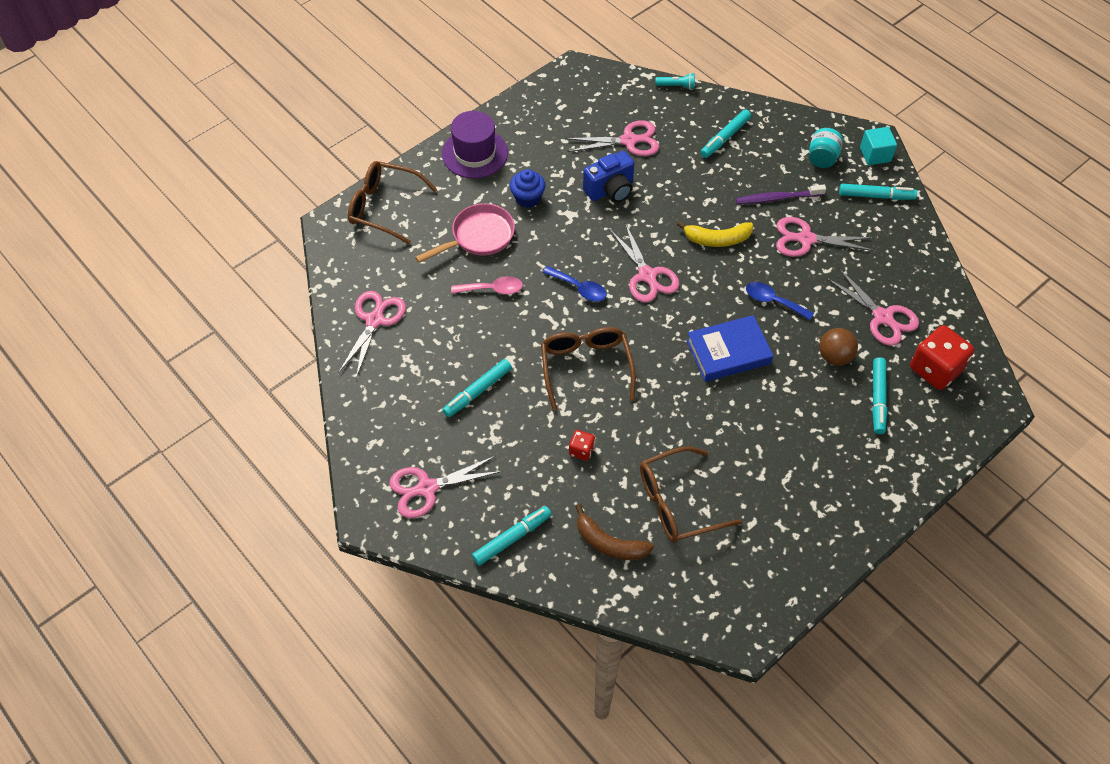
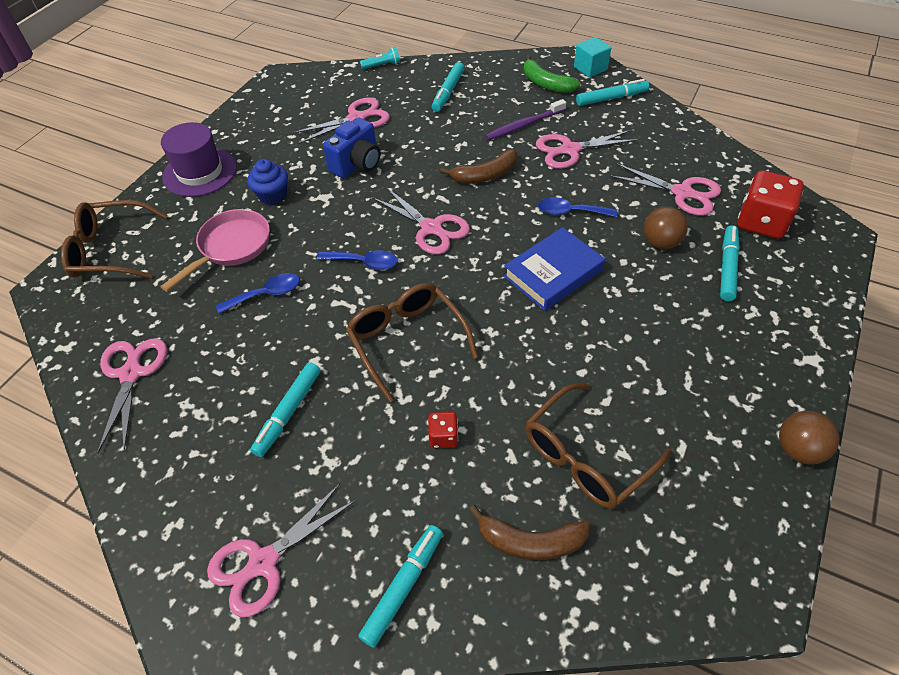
camera: 20 degrees left, 5 degrees down
pink spoon [451,276,523,294] -> blue spoon [216,273,300,313]
yellow banana [677,221,753,247] -> brown banana [440,149,518,183]
turquoise jar [809,128,843,168] -> green banana [524,55,581,93]
turquoise marker [872,357,887,434] -> turquoise marker turned 150 degrees counterclockwise [720,225,740,301]
none -> brown ball [779,411,839,465]

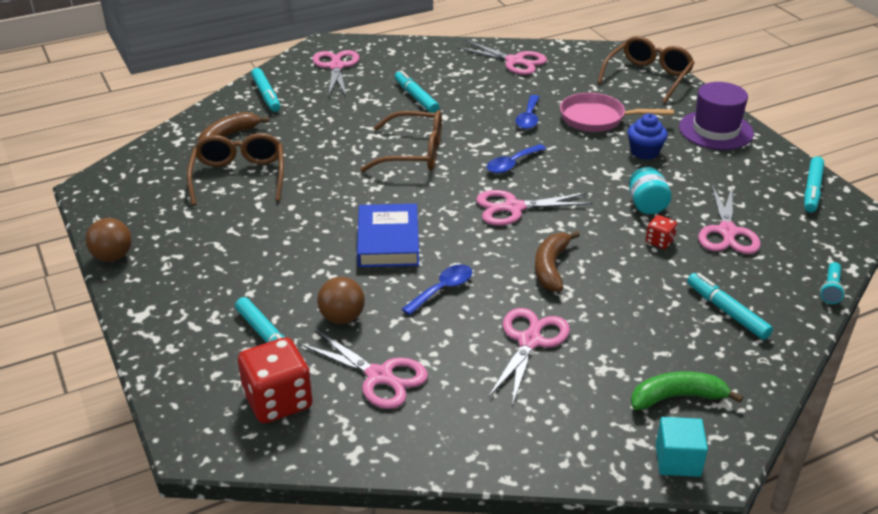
camera: 125 degrees right, 15 degrees down
pink pan [161,209,270,292] -> pink pan turned 120 degrees clockwise [560,93,674,132]
blue camera [323,117,381,178] -> turquoise jar [629,167,672,214]
red dice [428,412,458,448] -> red dice moved to [646,215,677,249]
purple toothbrush [485,99,566,140] -> none
turquoise marker [576,79,649,106] -> turquoise marker moved to [805,157,824,213]
pink scissors [609,163,721,216] -> pink scissors turned 120 degrees counterclockwise [299,329,428,409]

